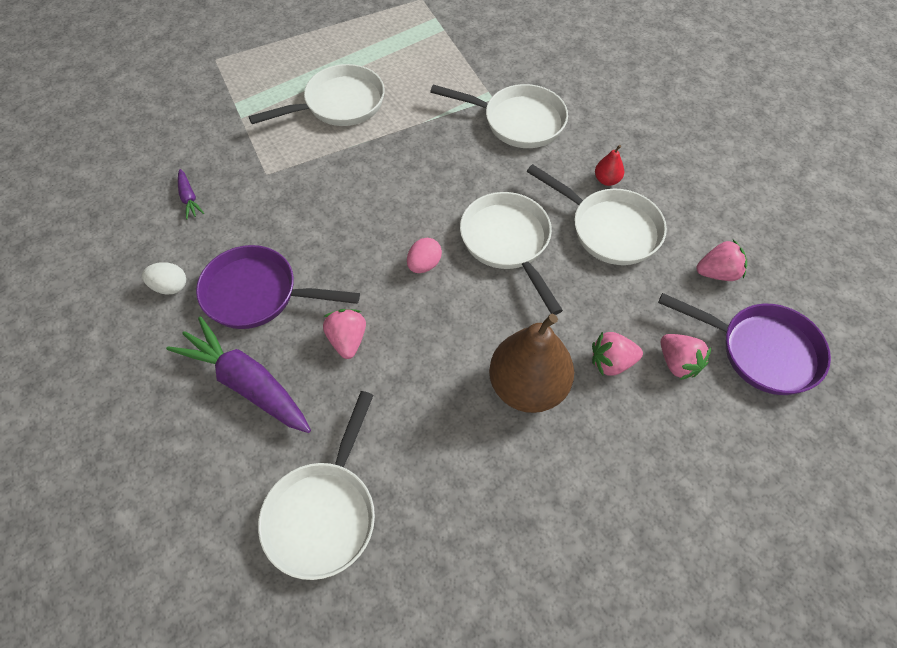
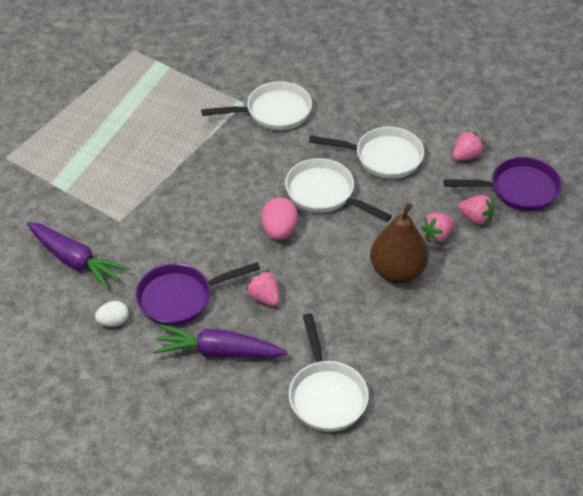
camera: 30 degrees left, 10 degrees down
purple carrot [178,169,204,219] -> purple carrot [27,222,129,290], size x2.24
white pan [249,64,385,126] -> none
pink egg [407,238,442,273] -> pink egg [261,197,298,240], size x1.54
red pear [595,145,624,186] -> none

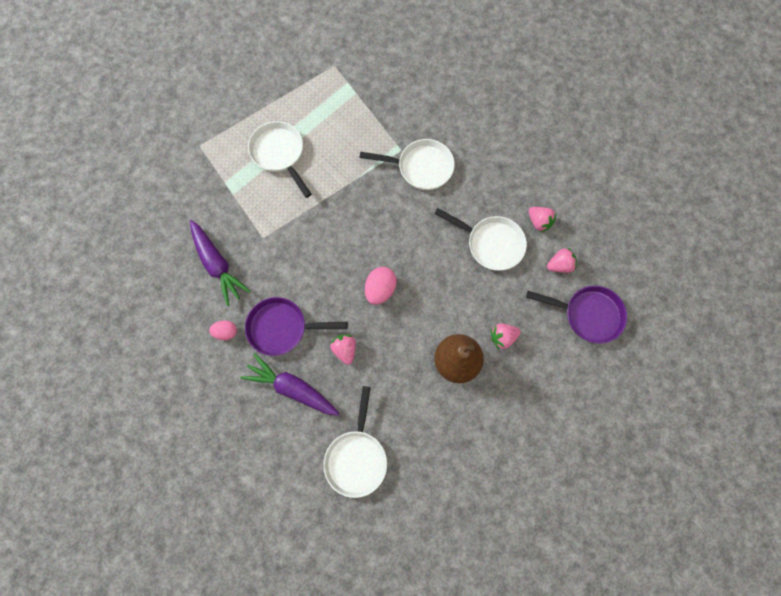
camera: 20 degrees right, 25 degrees up
white egg [95,301,129,327] -> pink egg [209,320,237,340]
white pan [285,158,392,221] -> white pan moved to [248,121,312,198]
pink strawberry [459,195,494,225] -> pink strawberry moved to [529,207,556,232]

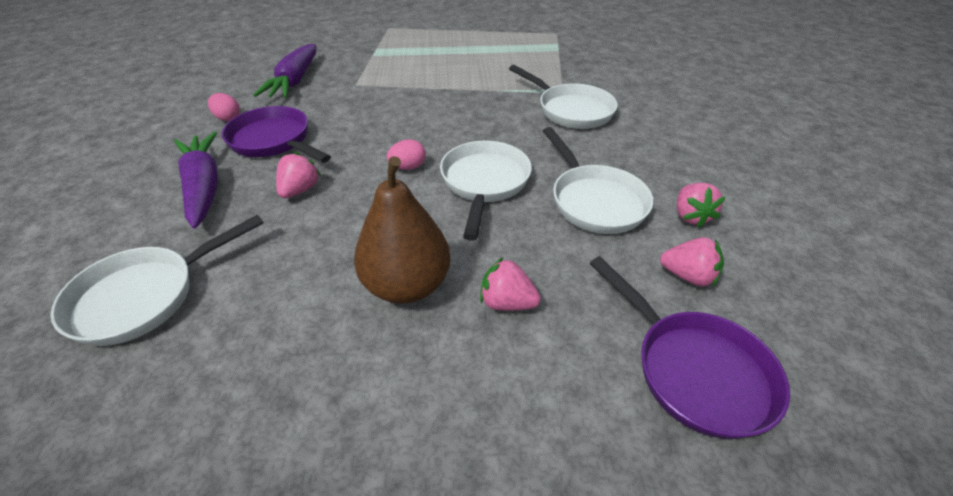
camera: 40 degrees right, 30 degrees down
white pan [248,121,312,198] -> white pan moved to [440,141,532,241]
pink egg [365,267,397,305] -> pink egg [387,139,426,170], size x0.65

